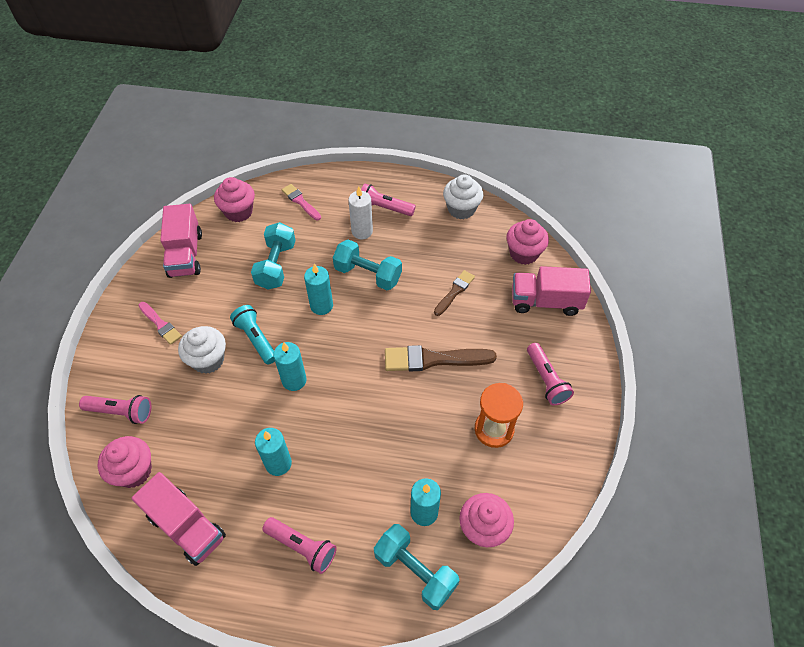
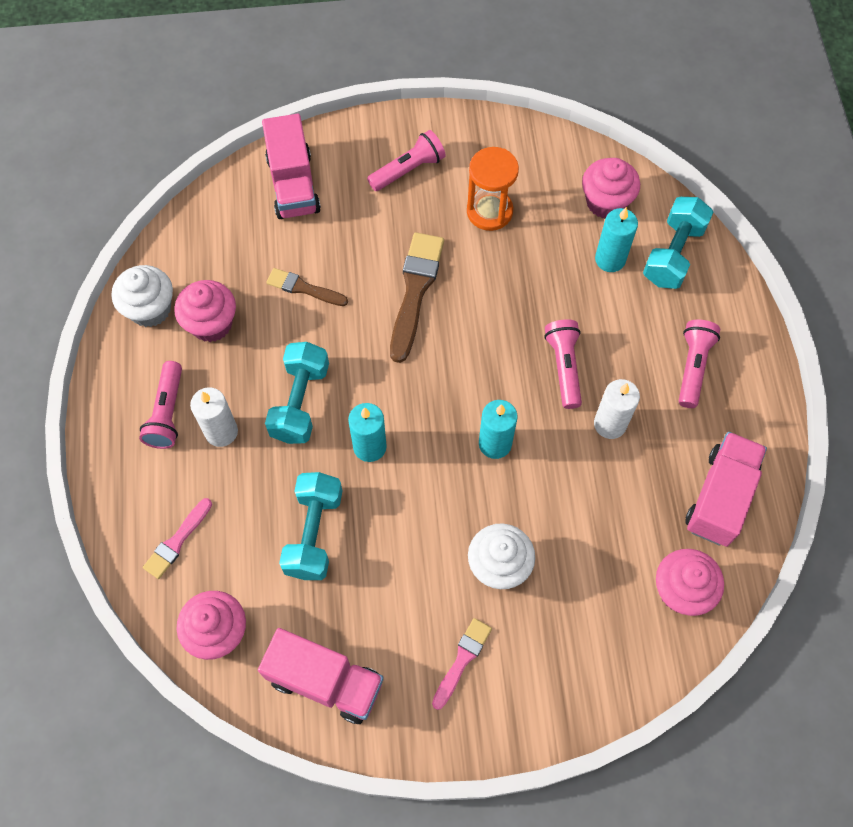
camera: 105 degrees left, 10 degrees up
pink flashlight [79,395,151,424] -> pink flashlight moved to [544,319,582,409]
pink truck [160,204,202,278] -> pink truck turned 45 degrees clockwise [258,628,384,724]
turquoise flashlight [230,305,275,364] -> none
turquoise dumbbell [251,222,296,290] -> turquoise dumbbell turned 75 degrees counterclockwise [279,472,343,580]
turquoise candle [255,428,292,476] -> white candle [594,379,640,439]
brown brush [385,345,497,371] -> brown brush turned 150 degrees counterclockwise [390,232,444,363]
pink cupcake [506,219,549,265] -> pink cupcake moved to [174,280,236,342]

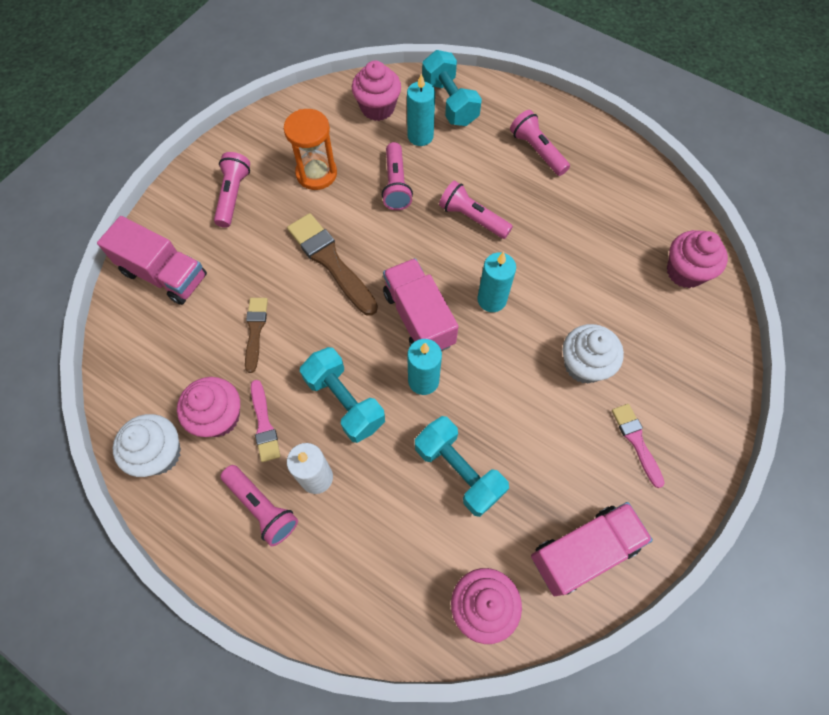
camera: 50 degrees left, 0 degrees up
pink brush [143,498,212,579] -> pink brush moved to [251,380,280,462]
brown brush [266,268,348,306] -> brown brush turned 120 degrees clockwise [245,298,268,373]
white candle [594,379,640,439] -> none
pink truck [685,432,767,547] -> pink truck moved to [383,258,459,351]
none -> pink flashlight [382,142,413,210]

